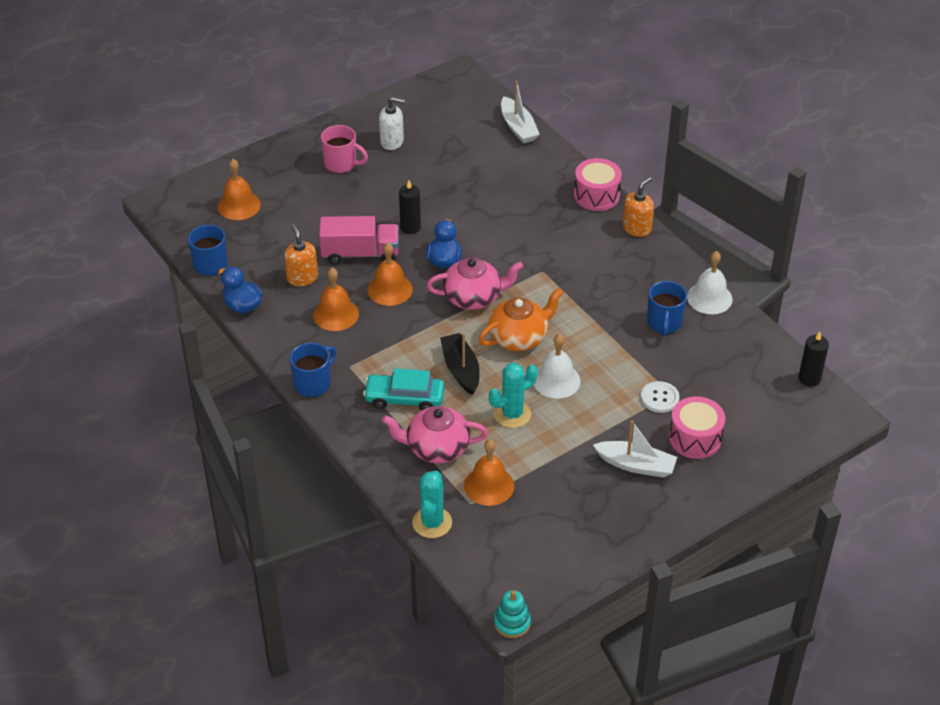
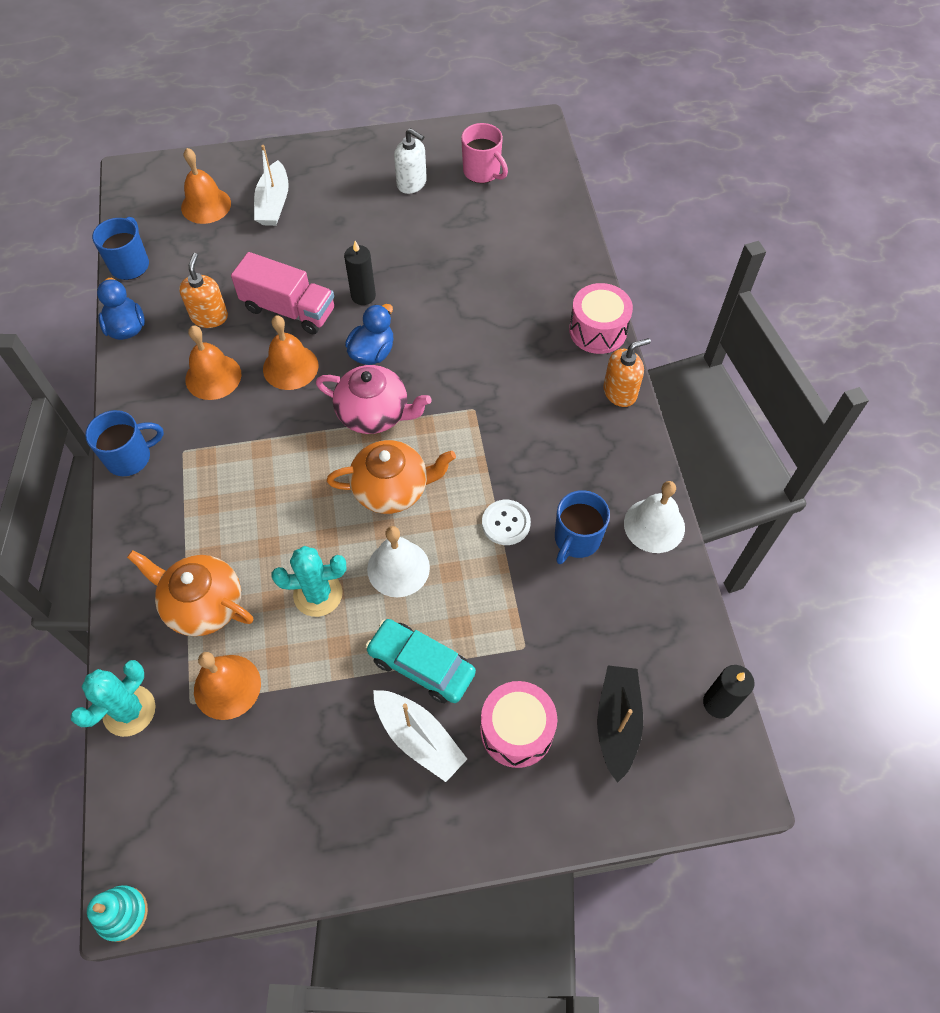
camera: 25 degrees right, 15 degrees up
pink mug [321,125,368,173] -> pink mug moved to [461,123,508,183]
turquoise car [363,368,444,411] -> turquoise car moved to [365,619,476,703]
pink teapot [382,406,488,463] -> orange teapot [127,550,253,636]
black boat [440,333,480,395] -> black boat moved to [597,665,643,783]
white boat [501,81,540,144] -> white boat moved to [254,145,289,226]
white button [641,381,680,413] -> white button moved to [482,500,531,545]

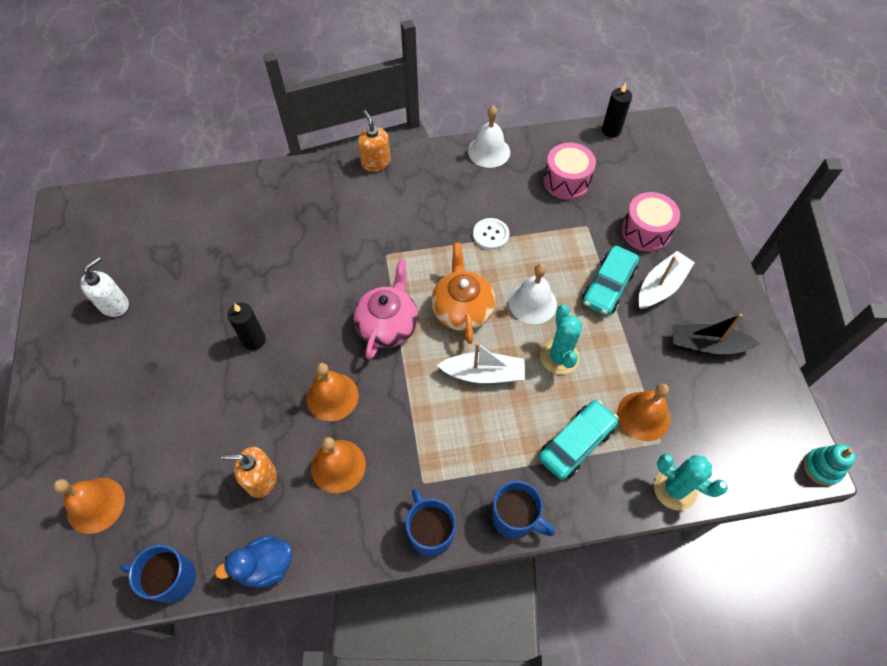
camera: 90 degrees left, 0 degrees up
orange teapot [127,550,253,636] -> turquoise car [538,400,619,480]
pink truck [231,252,334,334] -> none
white boat [254,145,289,226] -> white boat moved to [437,342,525,383]
blue duck [345,304,393,365] -> none
pink mug [461,123,508,183] -> none
blue mug [555,490,610,564] -> blue mug moved to [492,481,555,539]
pink drum [569,283,633,354] -> pink drum moved to [543,143,596,200]
black boat [597,665,643,783] -> black boat moved to [673,314,760,355]

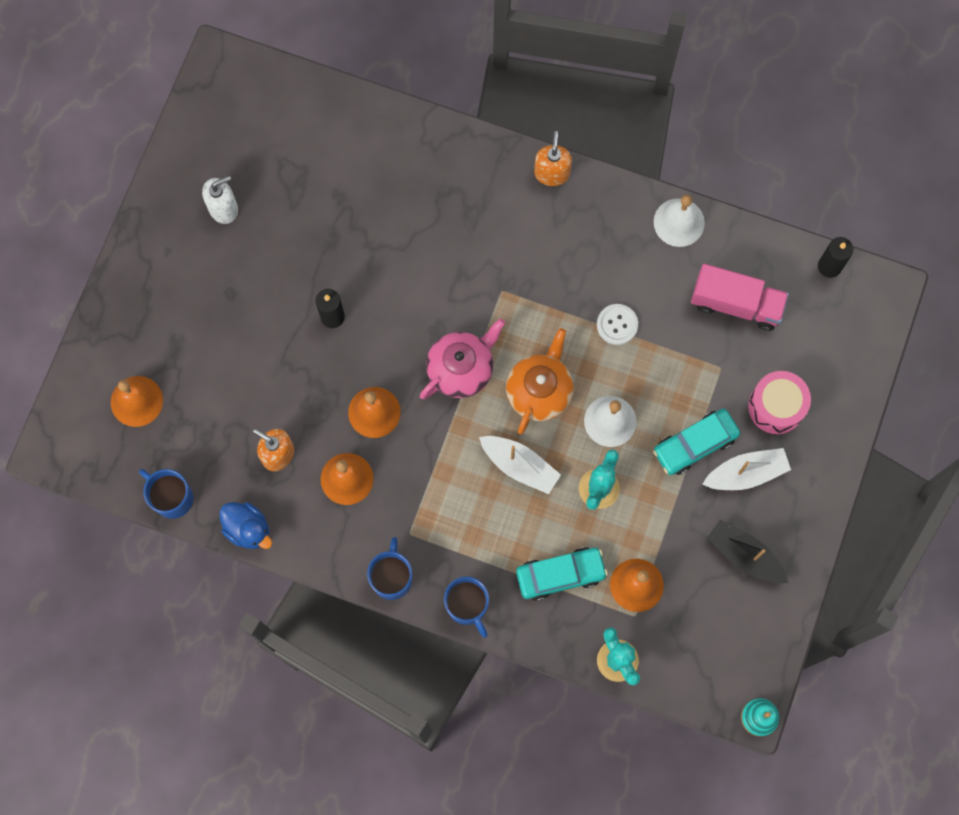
camera: 30 degrees right, 15 degrees up
blue duck [215,536,292,588] -> blue duck turned 150 degrees counterclockwise [219,502,272,549]
pink drum [543,143,596,200] -> pink truck [691,264,789,331]

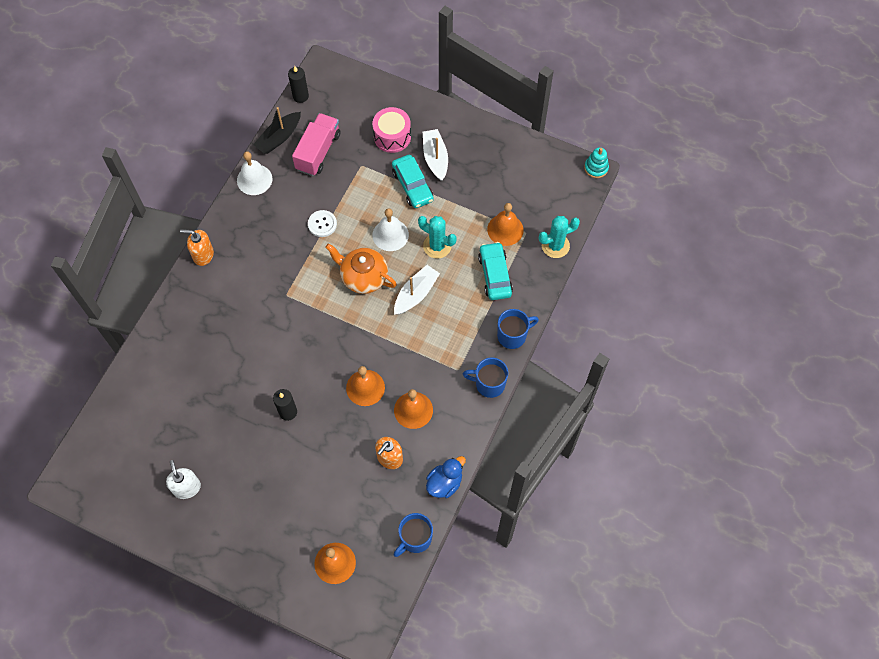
camera: 85 degrees left, 10 degrees down
pink teapot [420,319,505,399] -> none
black boat [707,519,788,584] -> black boat moved to [253,107,301,154]

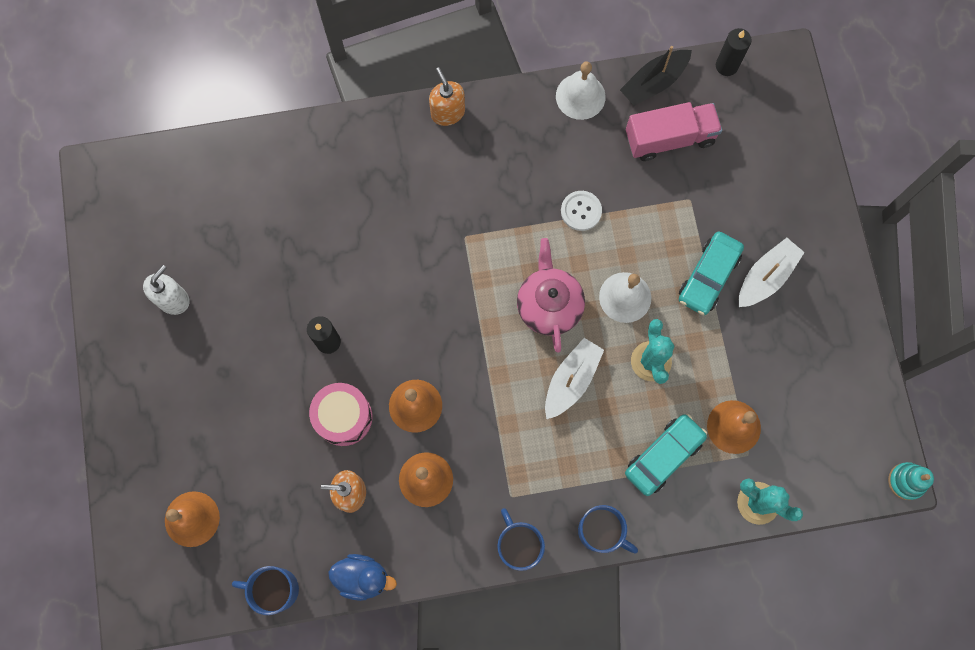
camera: 55 degrees right, 10 degrees up
black boat [253,107,301,154] -> black boat turned 45 degrees counterclockwise [620,46,692,106]
orange teapot [325,243,397,294] -> pink teapot [517,238,585,353]
pink drum [373,107,411,153] -> pink drum moved to [309,383,373,446]
white boat [394,265,440,315] -> white boat turned 60 degrees counterclockwise [545,338,604,419]

